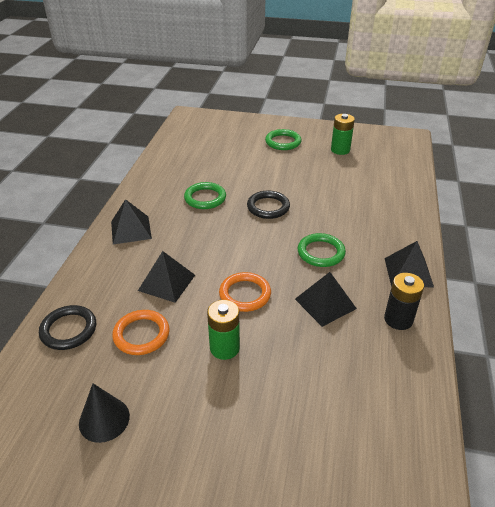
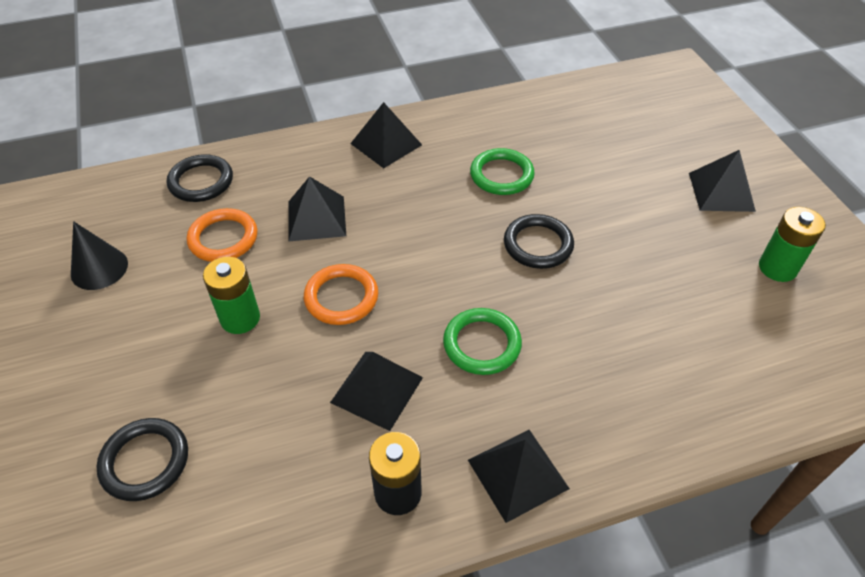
camera: 60 degrees right, 10 degrees up
green ring [265,129,301,150] -> black pyramid [689,150,756,212]
none -> black ring [96,418,188,501]

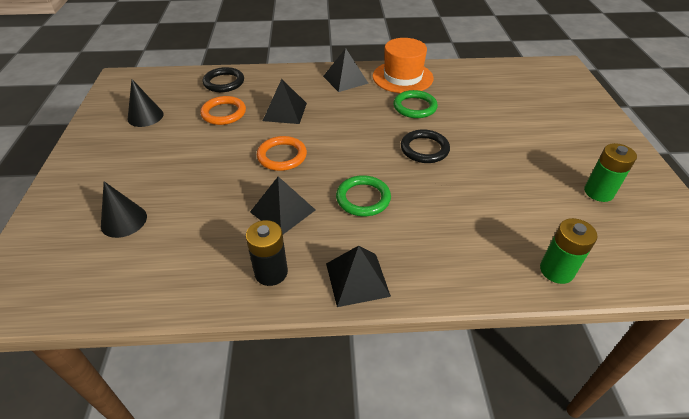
camera: 15 degrees right, 5 degrees down
black ring [96,418,188,501] -> black cone [101,181,147,238]
green battery [203,257,260,334] -> green battery moved to [540,218,598,284]
black pyramid [689,150,756,212] -> none
none -> orange hat [373,38,433,93]

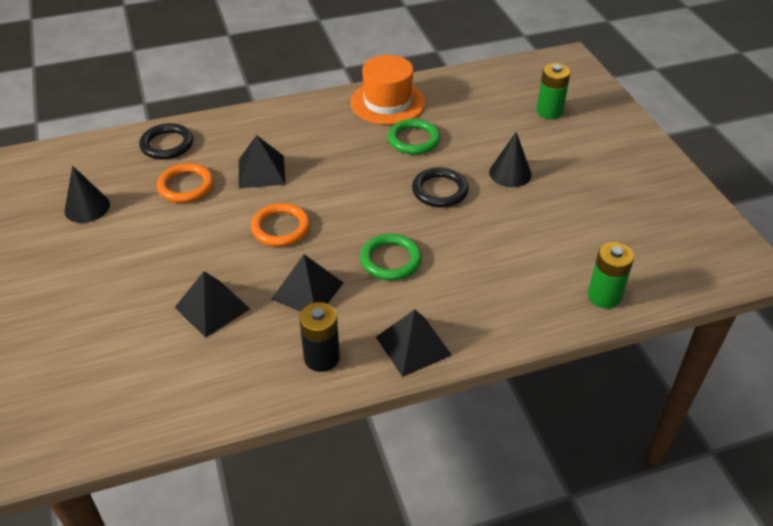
camera: 15 degrees left, 0 degrees up
black cone [101,181,147,238] -> black cone moved to [489,132,532,187]
black pyramid [323,48,369,92] -> black pyramid moved to [175,271,250,338]
green battery [584,143,637,202] -> green battery moved to [537,63,570,119]

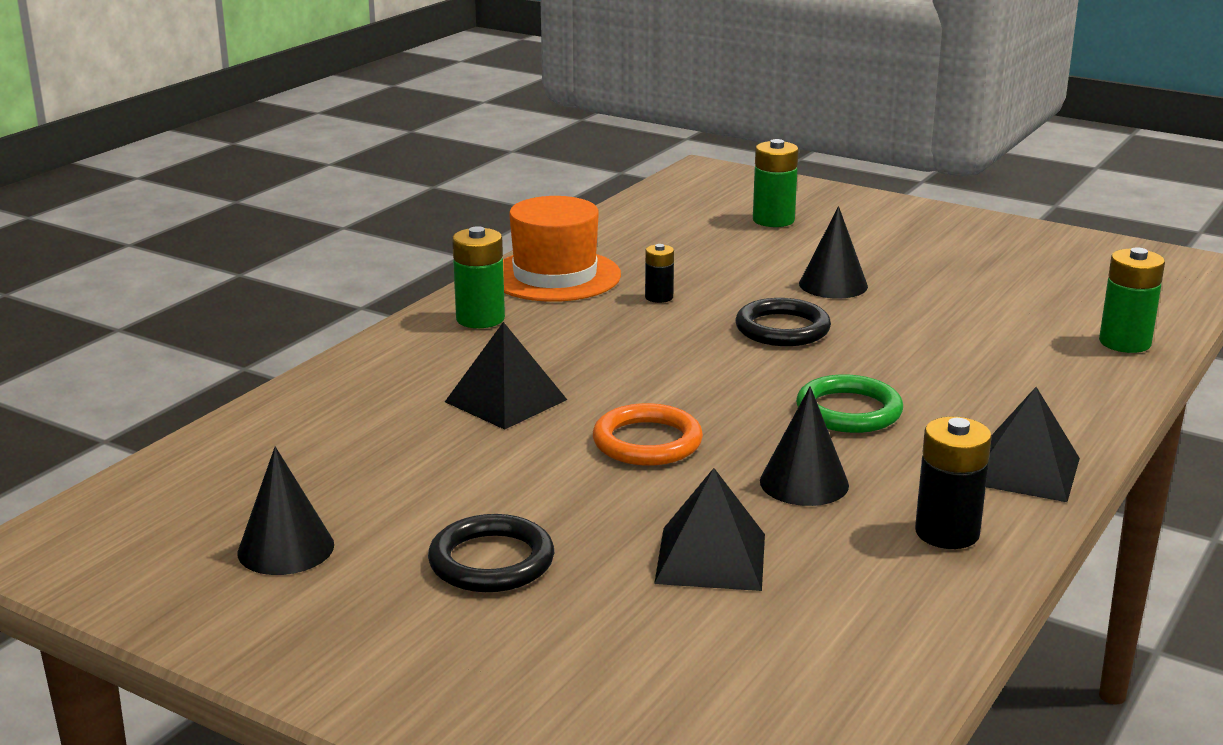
camera: 40 degrees left, 20 degrees down
black ring [139,123,193,160] -> black ring moved to [428,514,554,592]
orange ring [157,163,214,203] -> none
black pyramid [271,254,343,312] -> black cone [760,386,849,506]
green ring [388,119,440,154] -> black battery [645,244,674,303]
none -> green battery [452,226,505,328]

